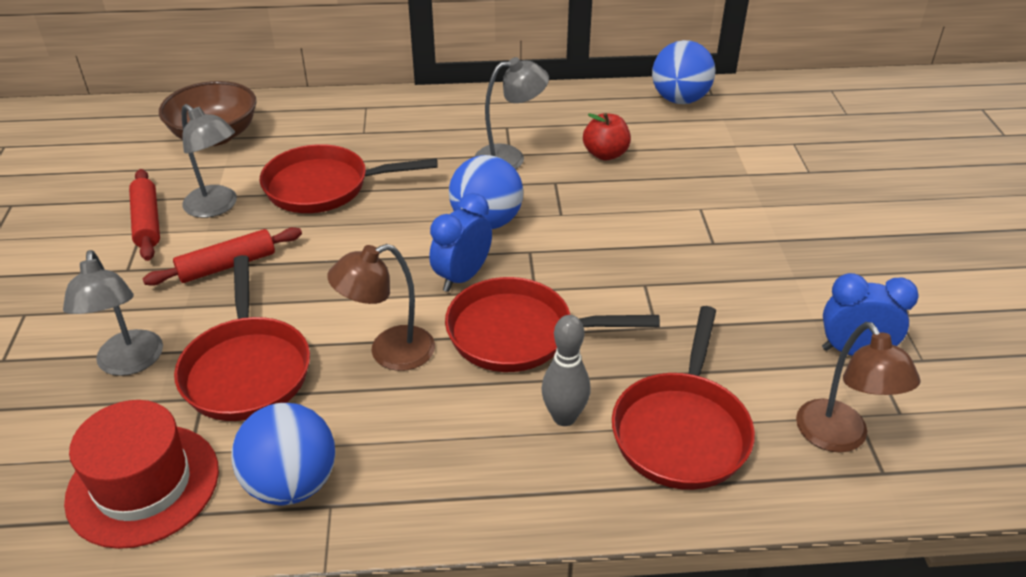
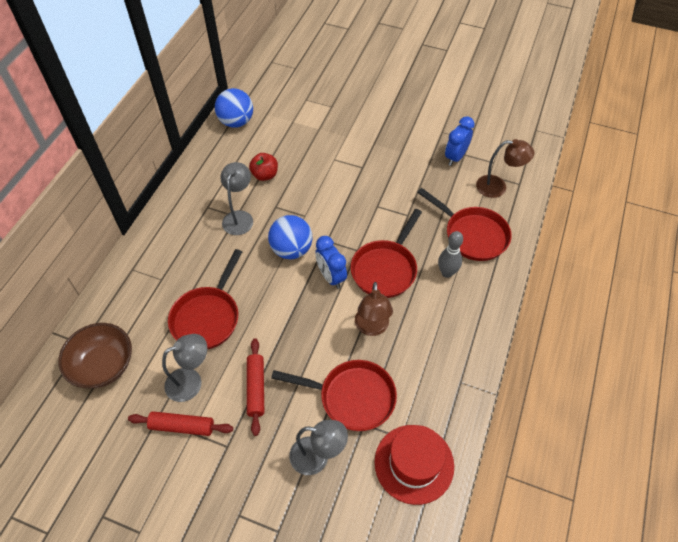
camera: 65 degrees left, 15 degrees up
blue ball [232,403,335,505] -> none

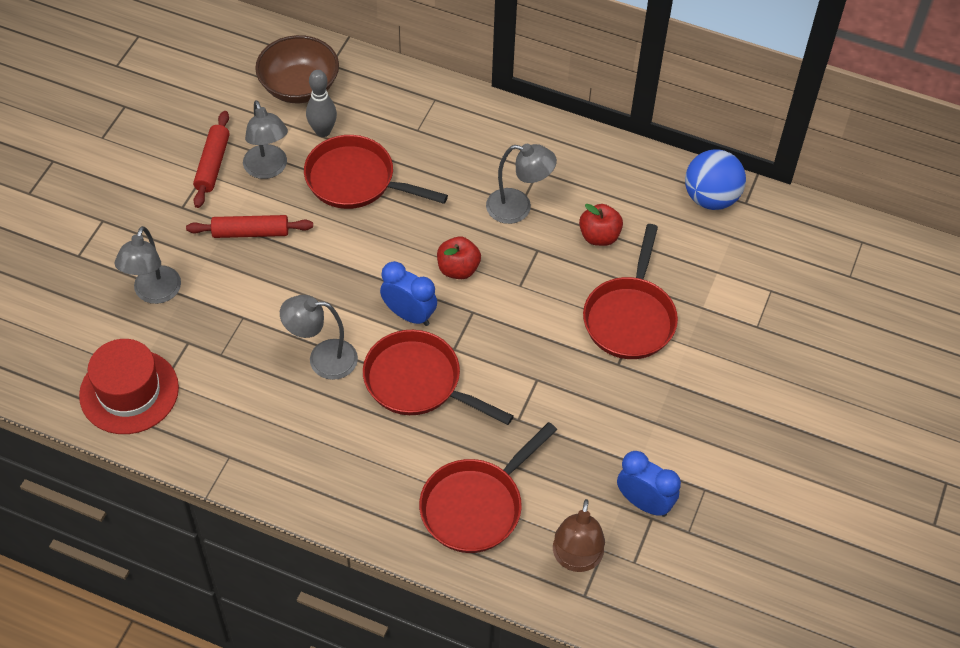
camera: 90 degrees right, 0 degrees up
blue ball [268,215,312,259] -> red apple [437,237,481,279]
red pan [271,360,397,431] -> red pan moved to [583,224,678,359]
blue clock [315,236,347,289] -> blue clock turned 60 degrees clockwise [380,261,437,326]
brown lamp [355,282,393,336] -> grey lamp [280,295,358,380]
grey bowling pin [438,231,463,278] -> grey bowling pin moved to [306,70,337,137]

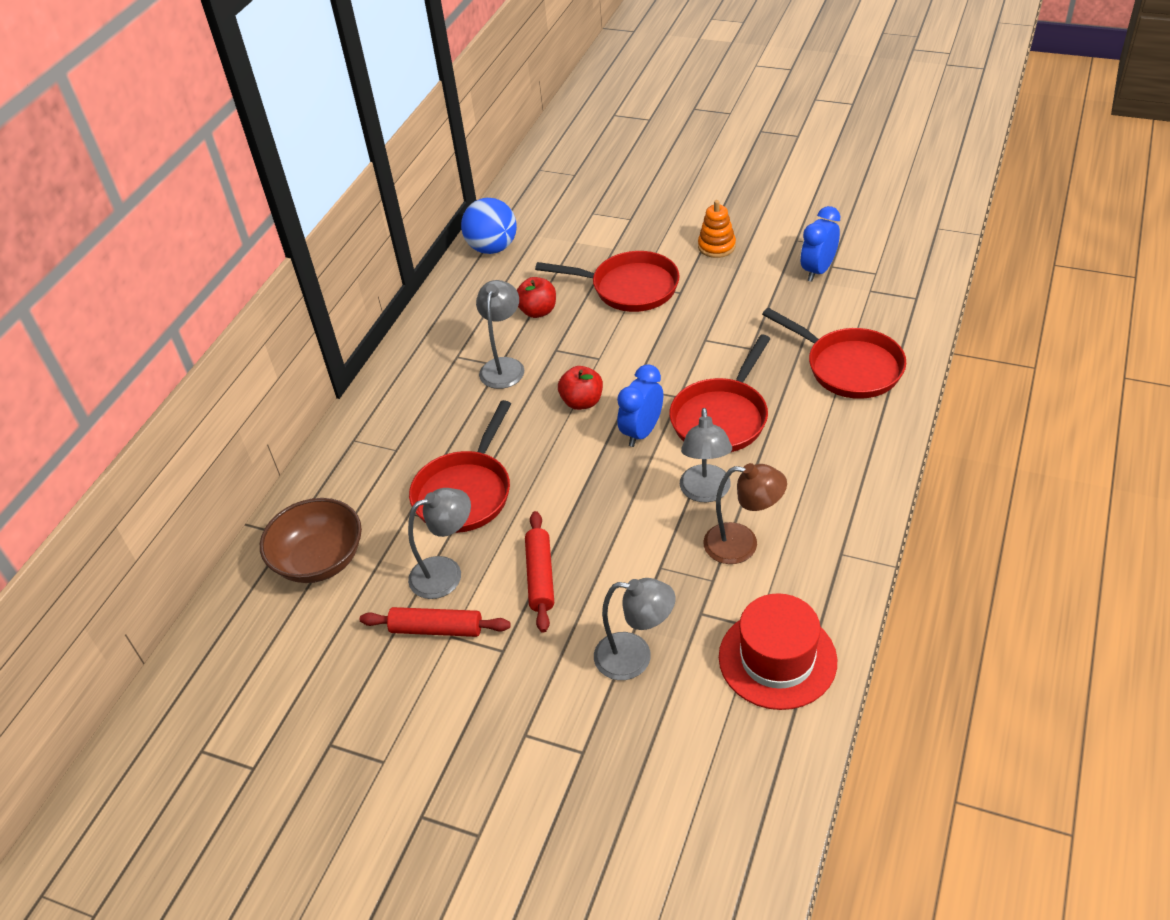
camera: 85 degrees left, 10 degrees down
grey bowling pin [306,70,337,137] -> none
brown lamp [553,499,605,572] -> brown lamp moved to [703,463,787,564]
none -> orange stacking toy [698,200,736,258]

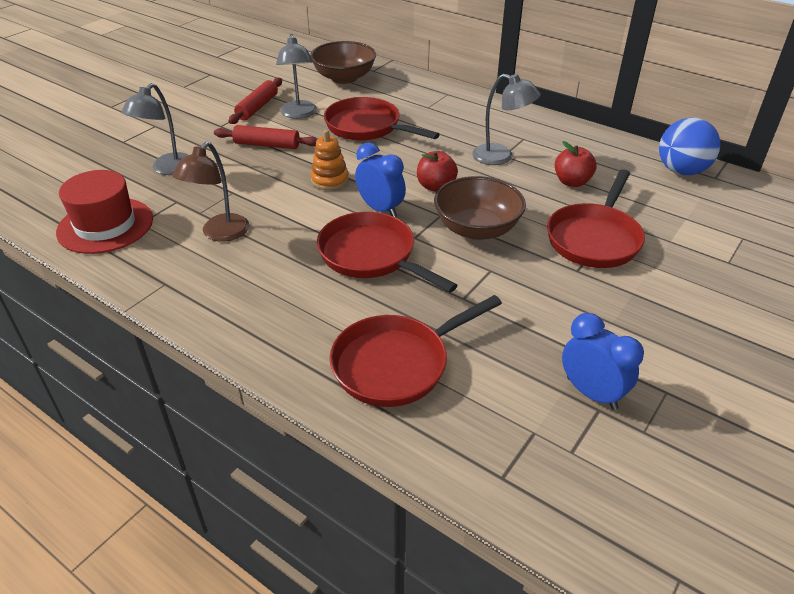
camera: 100 degrees right, 5 degrees down
grey lamp [680,408,732,502] -> none
orange stacking toy [698,200,736,258] -> orange stacking toy moved to [310,130,349,190]
none -> brown bowl [434,176,526,240]

